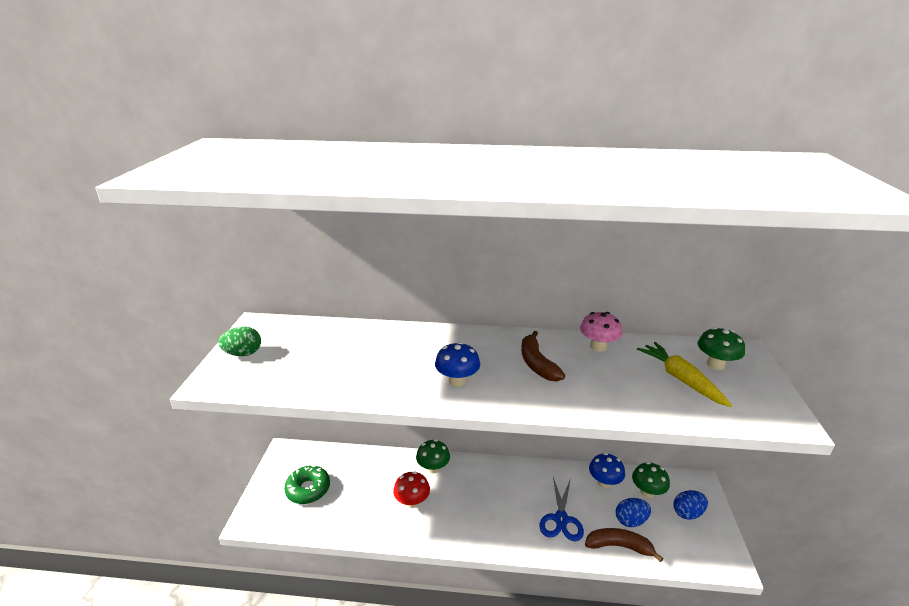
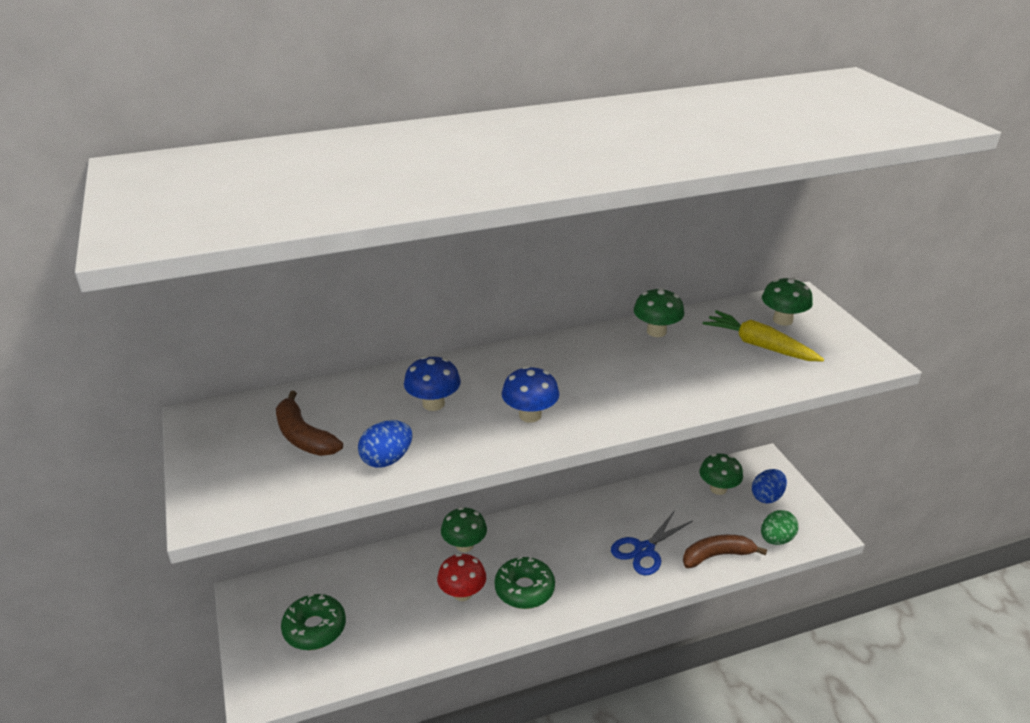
camera: 25 degrees left, 5 degrees up
green egg [218,326,261,356] -> green egg moved to [761,510,798,545]
brown banana [521,331,565,382] -> brown banana moved to [276,391,343,456]
blue scissors [540,477,584,541] -> blue scissors turned 60 degrees clockwise [611,510,693,575]
pink mushroom [580,312,622,352] -> green mushroom [634,287,684,337]
blue mushroom [589,453,625,488] -> blue mushroom moved to [404,356,461,411]
blue egg [616,498,651,527] -> blue egg moved to [358,420,412,468]
none -> green donut [494,556,555,609]

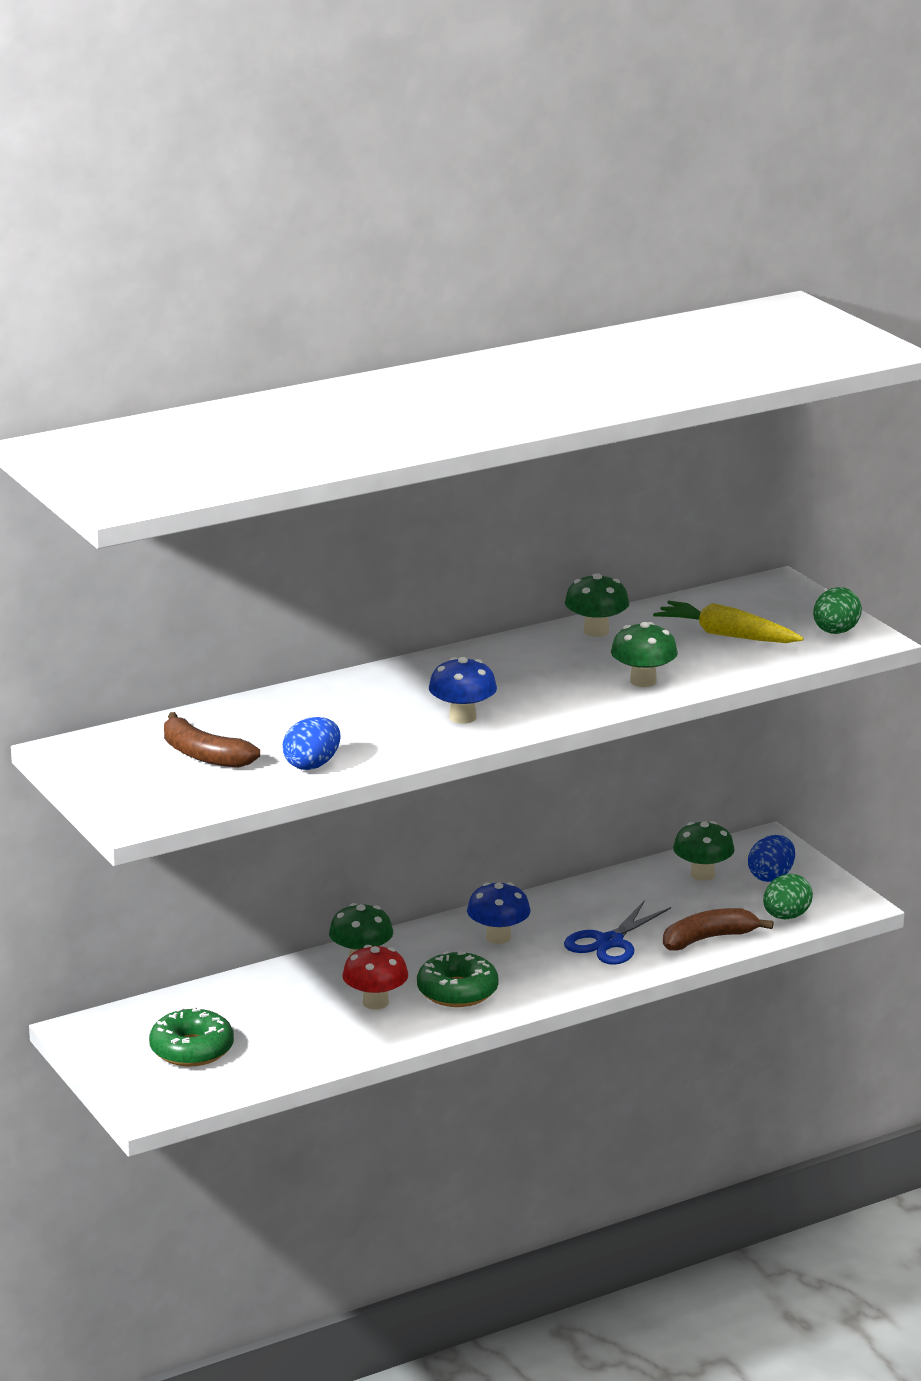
camera: 10 degrees left, 10 degrees down
blue mushroom [404,356,461,411] -> blue mushroom moved to [467,882,531,944]
green mushroom [762,278,813,326] -> green mushroom moved to [611,622,678,687]
none -> green egg [813,587,862,634]

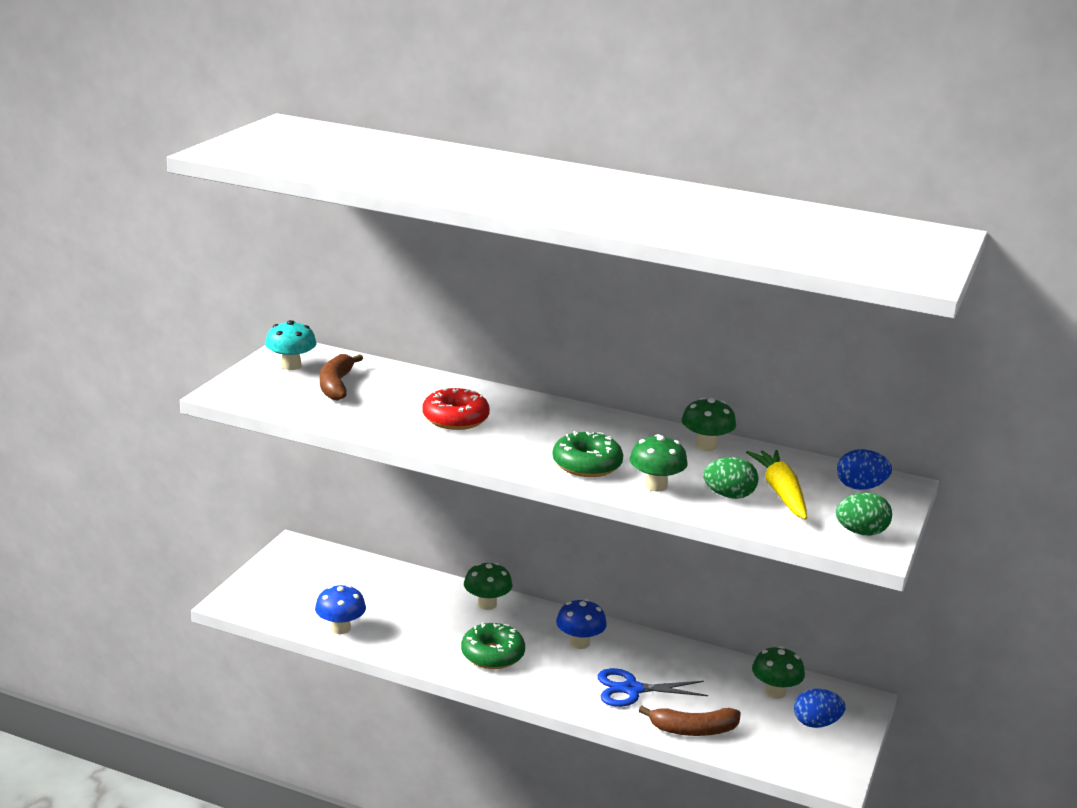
camera: 50 degrees right, 0 degrees up
green donut [149,1007,234,1067] -> green donut moved to [552,431,623,477]
blue egg [283,717,340,770] -> blue egg moved to [837,449,892,490]
red mushroom [342,945,408,1010] -> none
blue mushroom [429,657,497,724] -> blue mushroom moved to [315,585,366,634]
brown banana [663,908,773,951] -> brown banana turned 150 degrees clockwise [639,706,741,736]
green egg [763,874,813,920] -> green egg moved to [703,457,758,499]
none -> turquoise mushroom [265,320,316,370]
none -> red donut [422,387,490,430]

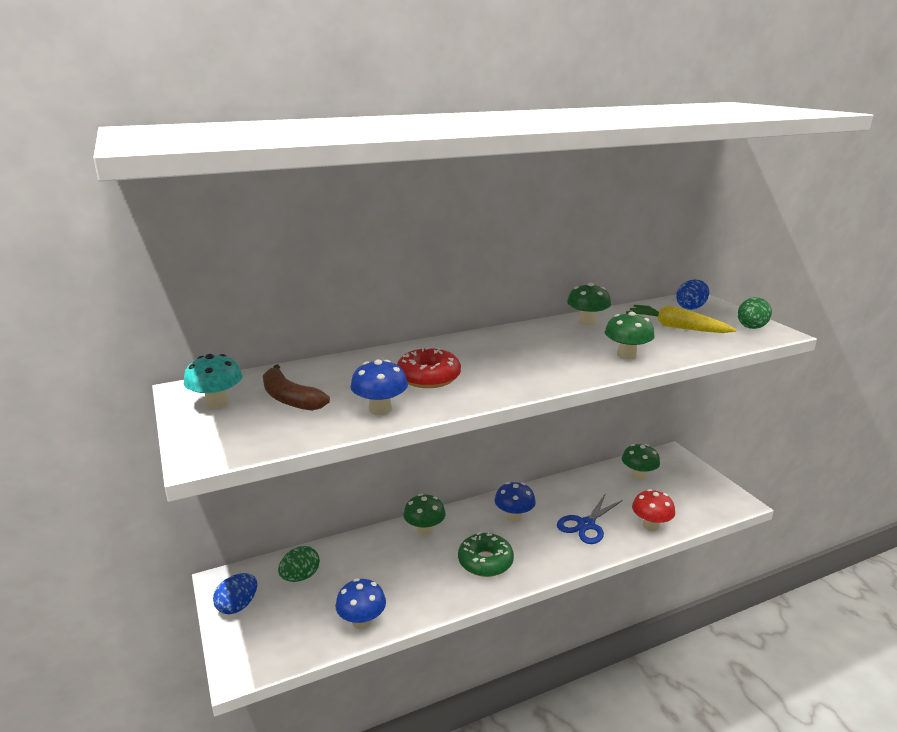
camera: 45 degrees left, 0 degrees up
green donut [552,431,623,477] -> none
brown banana [639,706,741,736] -> red mushroom [632,489,675,531]
green egg [703,457,758,499] -> green egg moved to [278,546,320,582]
blue egg [794,689,845,728] -> blue egg moved to [213,573,257,614]
none -> blue mushroom [350,359,408,415]

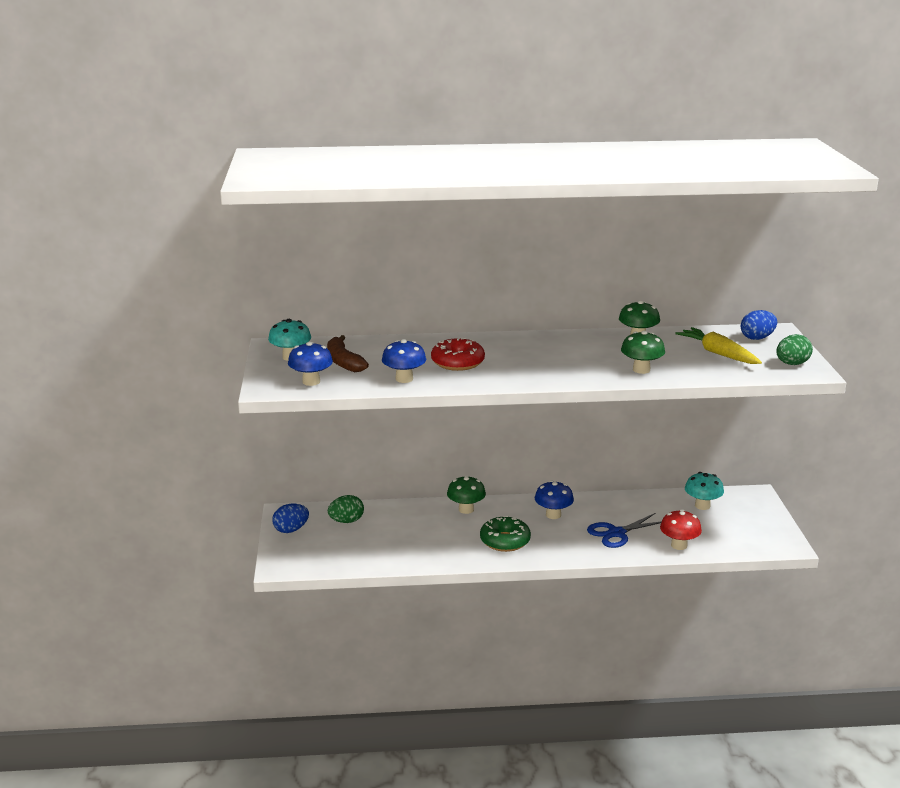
camera: 20 degrees right, 0 degrees up
blue mushroom [336,578,386,629] -> blue mushroom moved to [288,342,333,386]
green mushroom [622,444,660,480] -> turquoise mushroom [685,472,724,510]

